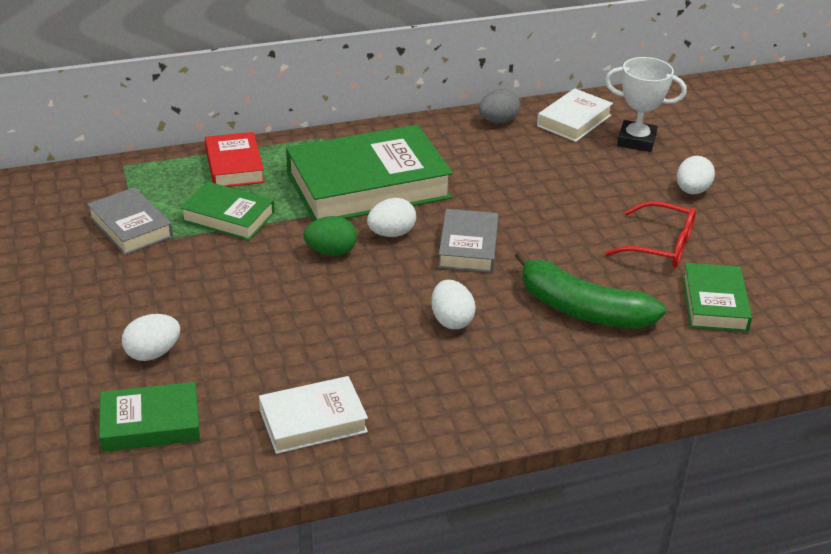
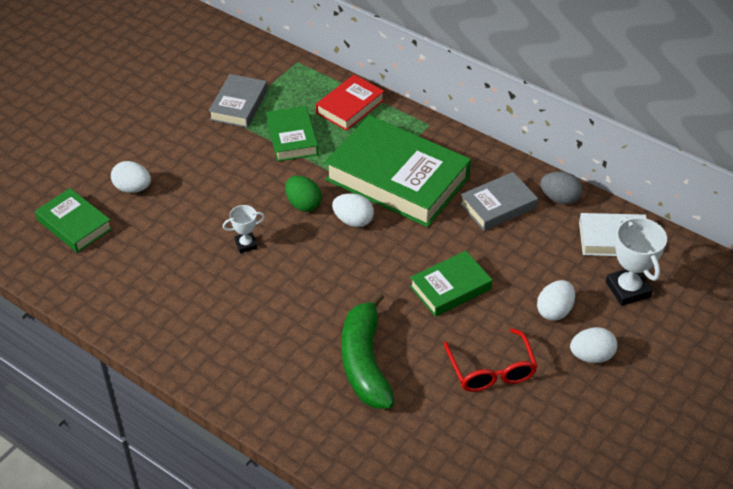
camera: 55 degrees right, 10 degrees up
white book [259,376,368,454] -> none
white egg [431,280,476,329] -> white egg moved to [537,280,575,321]
grey book [438,209,499,273] -> grey book moved to [460,172,538,231]
green book [682,263,752,332] -> green book moved to [410,251,492,317]
none -> white trophy [223,205,265,253]

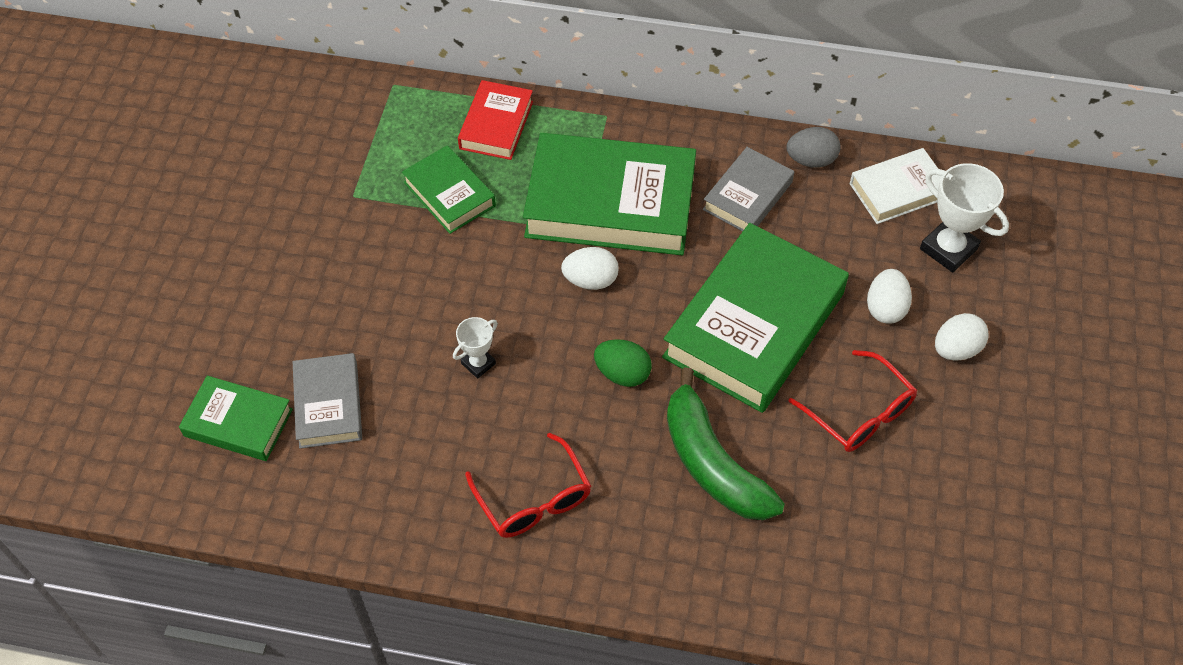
camera: 25 degrees left, 10 degrees up
white egg [111,161,151,193] -> none
grey book [209,74,268,128] -> grey book moved to [293,353,362,449]
green egg [285,175,322,212] -> green egg moved to [594,339,652,387]
green book [410,251,492,317] -> green book [662,223,849,413], size x1.92
none -> red glasses [465,433,591,538]

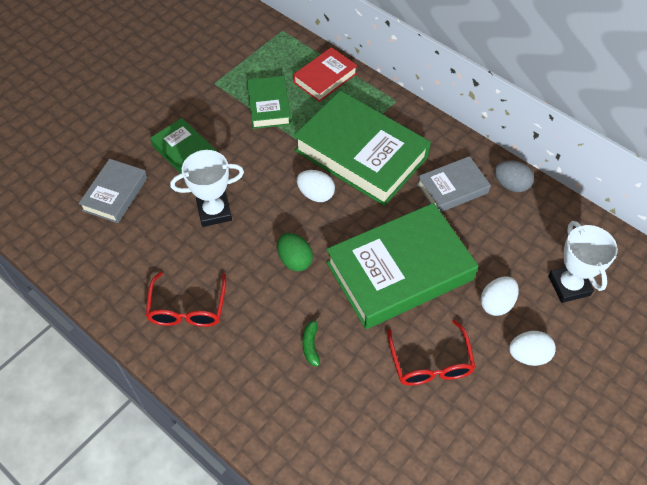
camera: 30 degrees right, 0 degrees up
green book [179,376,293,461] -> green book moved to [150,118,217,174]
white trophy [453,317,498,379] -> white trophy [170,150,244,227], size x1.76
green banana [667,367,785,520] -> green banana [302,316,321,366], size x0.40
white book [850,148,942,224] -> none

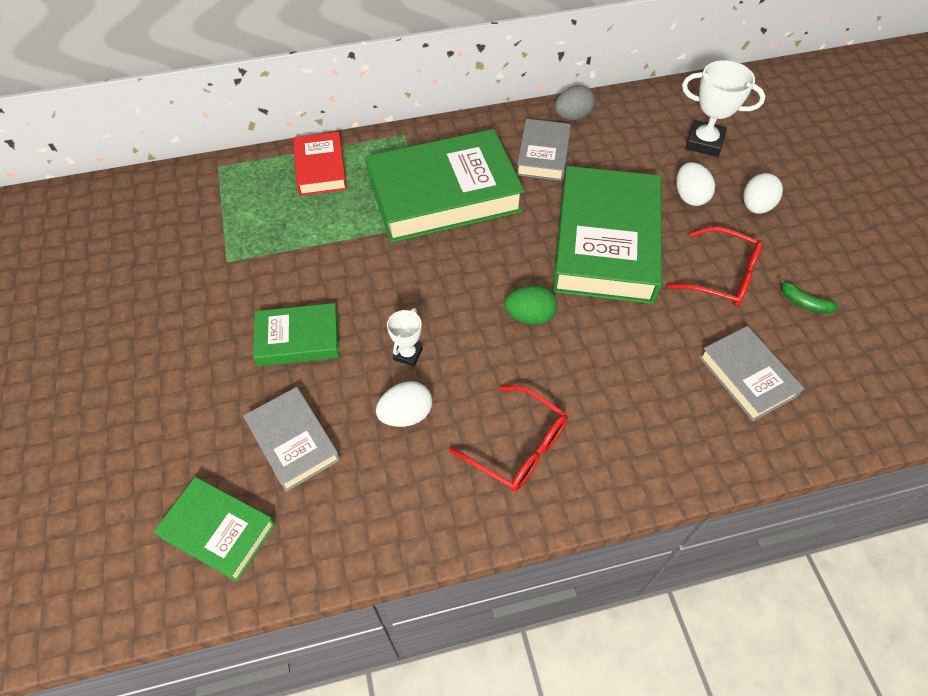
camera: 55 degrees left, 0 degrees up
white trophy [170,150,244,227] -> white trophy [387,308,423,367], size x0.57
green book [247,76,291,129] -> green book moved to [154,477,275,582]
white egg [297,170,335,202] -> white egg moved to [376,381,432,427]
green banana [302,316,321,366] -> green banana moved to [778,277,839,314]
none -> grey book [699,326,804,421]

